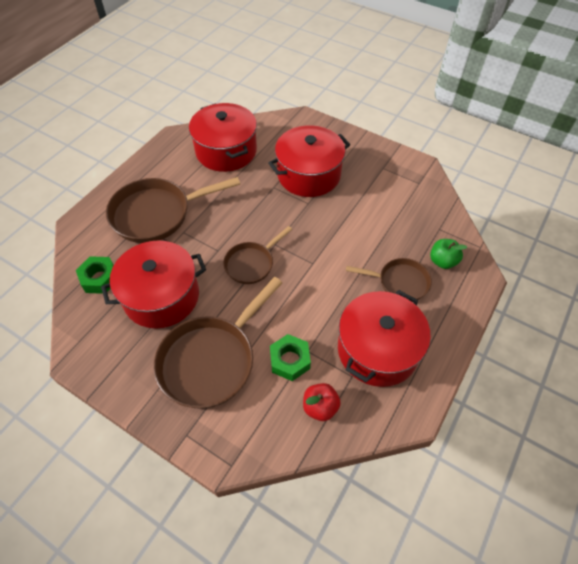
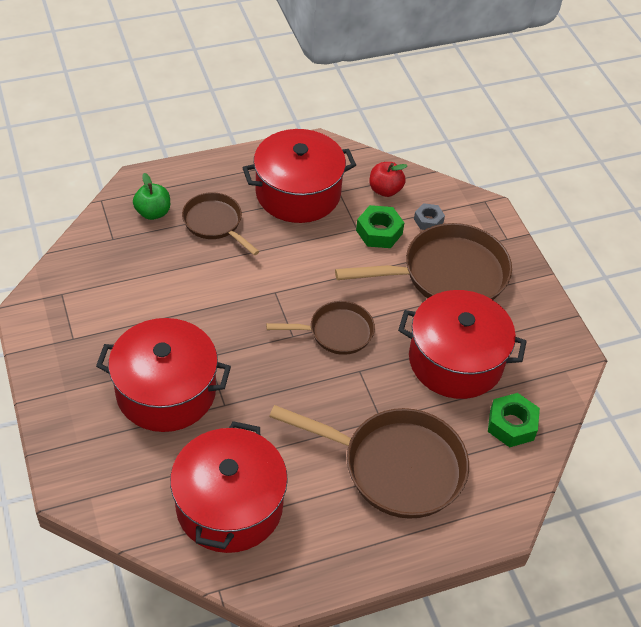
camera: 145 degrees left, 5 degrees down
none -> grey nut [414,203,445,230]

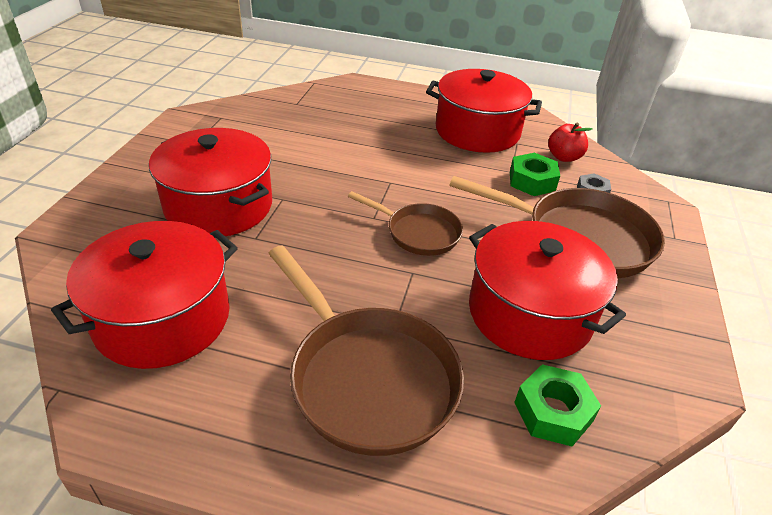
camera: 35 degrees right, 10 degrees down
green apple [133,173,170,220] -> none
brown pan [182,192,260,255] -> none

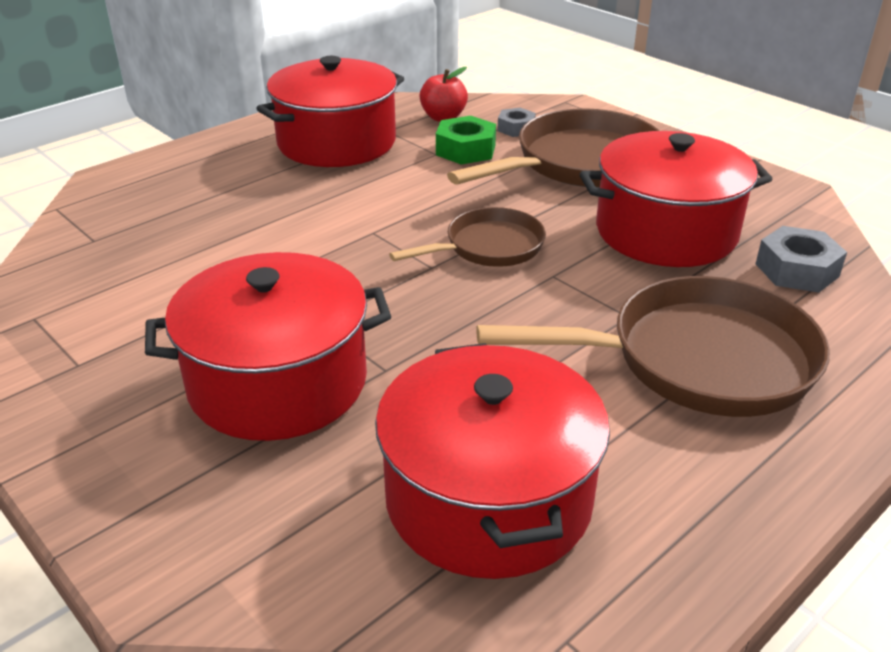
camera: 55 degrees left, 5 degrees down
green nut [514,364,601,446] -> grey nut [756,226,847,293]

